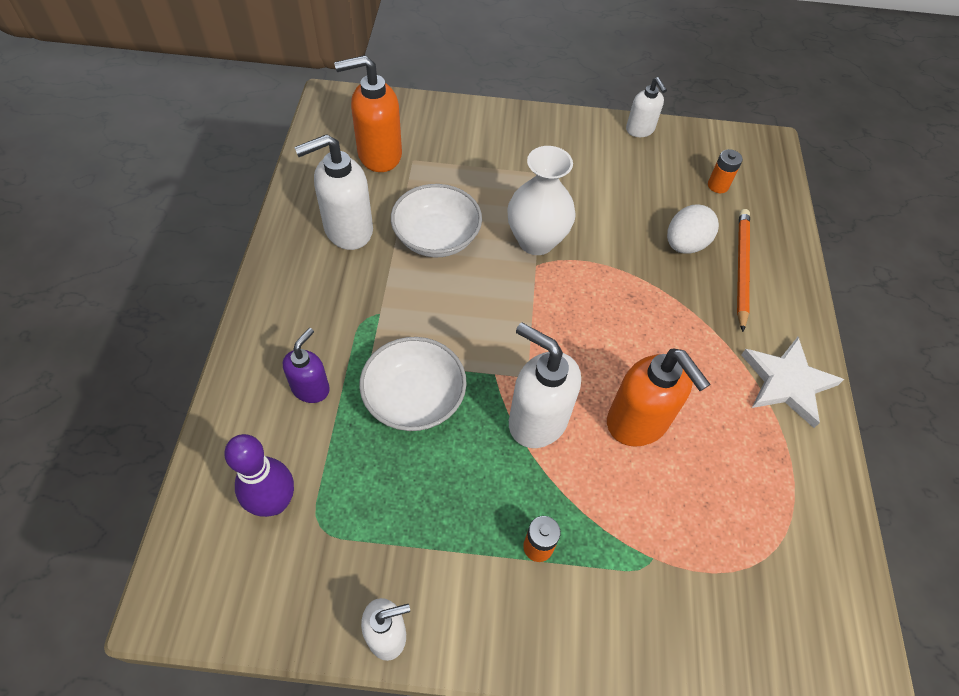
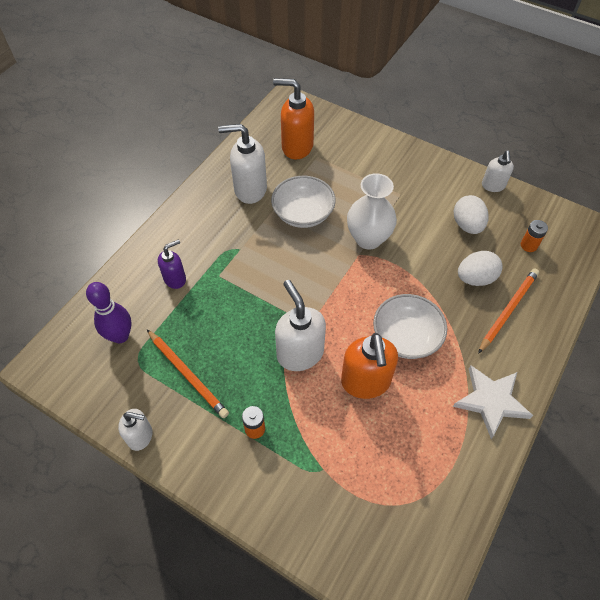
camera: 30 degrees right, 0 degrees up
white bowl [359,337,467,431] -> white bowl moved to [373,294,447,359]
none -> orange pencil [147,330,229,418]
none -> white egg [453,195,489,234]

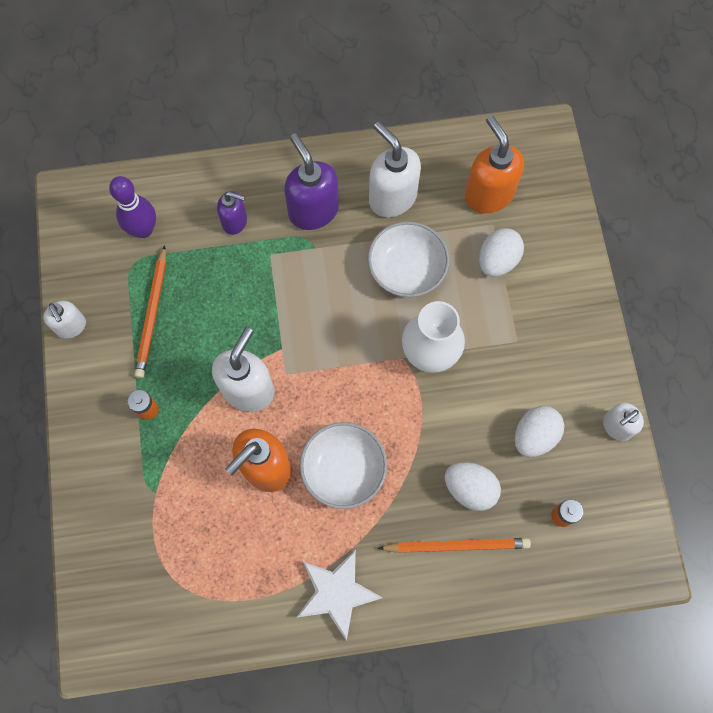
camera: 50 degrees right, 15 degrees up
none -> purple soap dispenser [284,133,339,230]
none -> white egg [479,228,524,277]

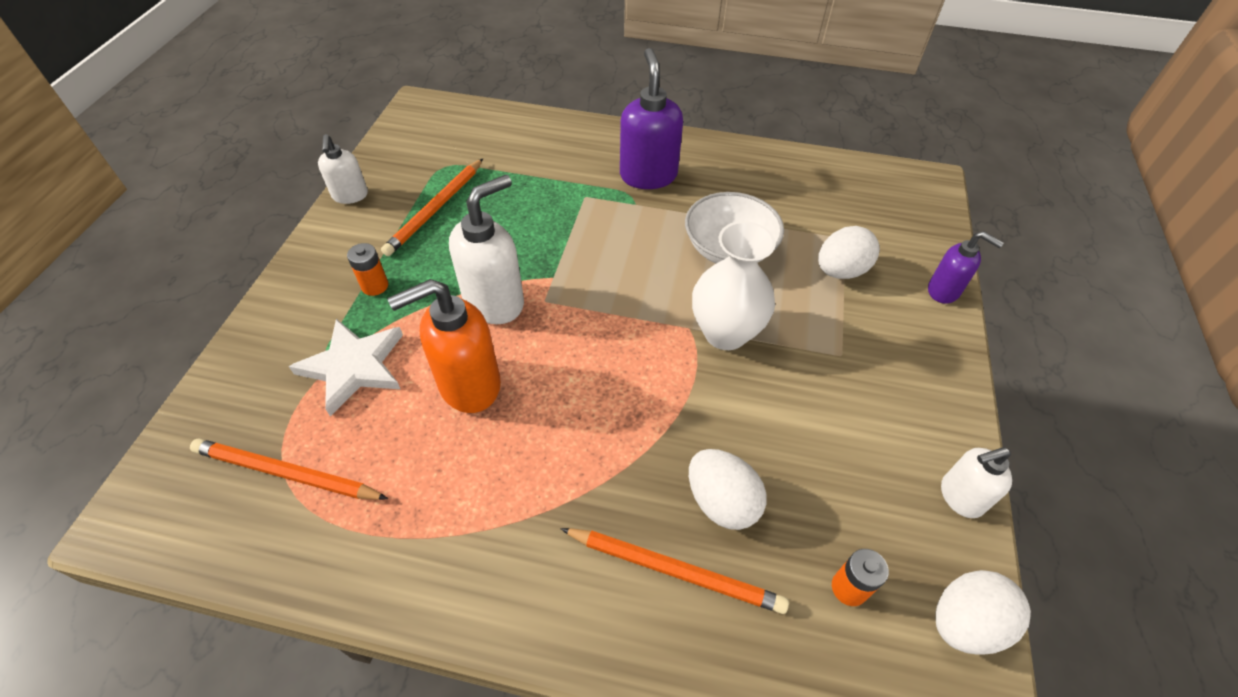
camera: 20 degrees right, 20 degrees down
purple bowling pin [109,176,156,238] -> none
purple soap dispenser [217,191,247,235] -> purple soap dispenser moved to [928,231,1004,304]
white star [296,549,383,641] -> white star moved to [289,319,403,416]
white bowl [300,422,387,509] -> none
white soap dispenser [369,122,421,217] -> none
orange soap dispenser [465,115,524,214] -> none
white egg [515,406,565,457] -> white egg moved to [935,570,1031,655]
none -> orange pencil [190,438,388,500]

